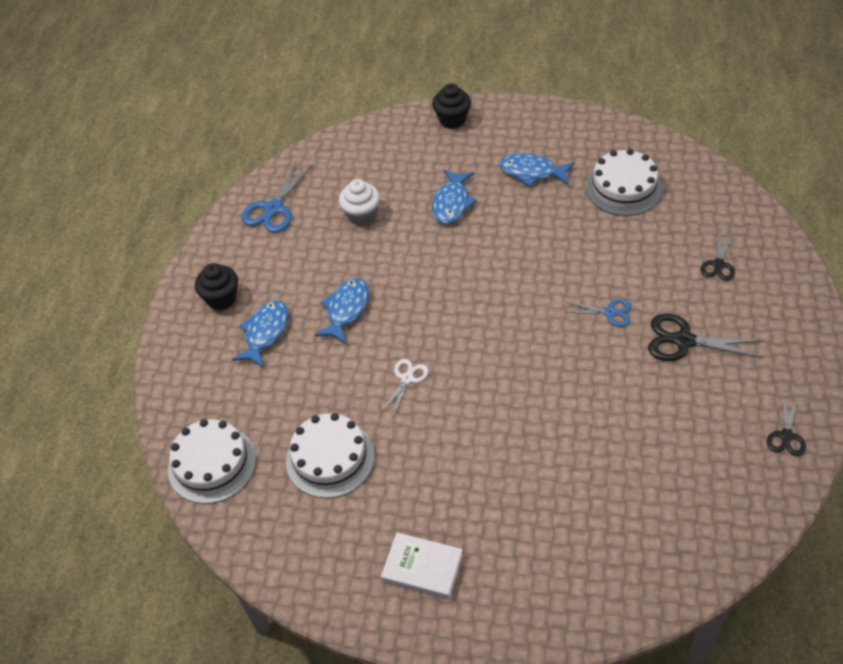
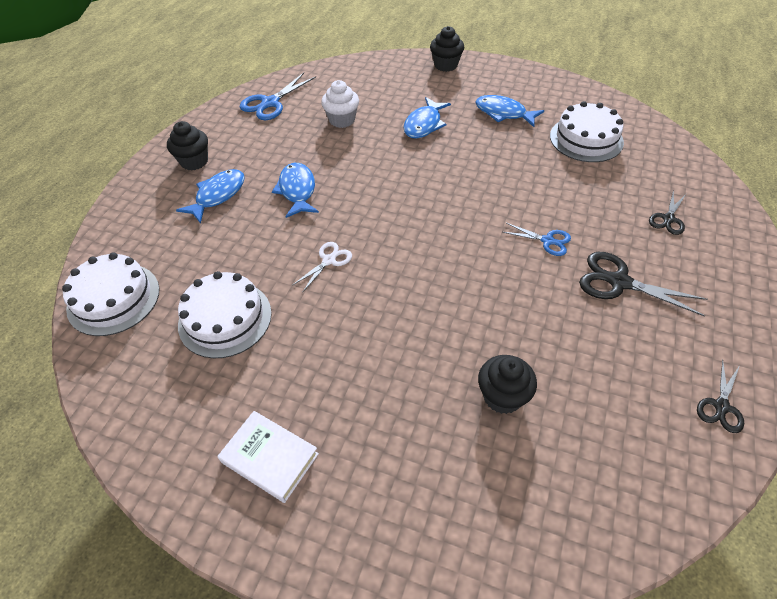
camera: 10 degrees right, 0 degrees up
blue fish [315,278,369,344] -> blue fish turned 45 degrees counterclockwise [272,163,319,218]
none -> black cupcake [478,355,537,414]

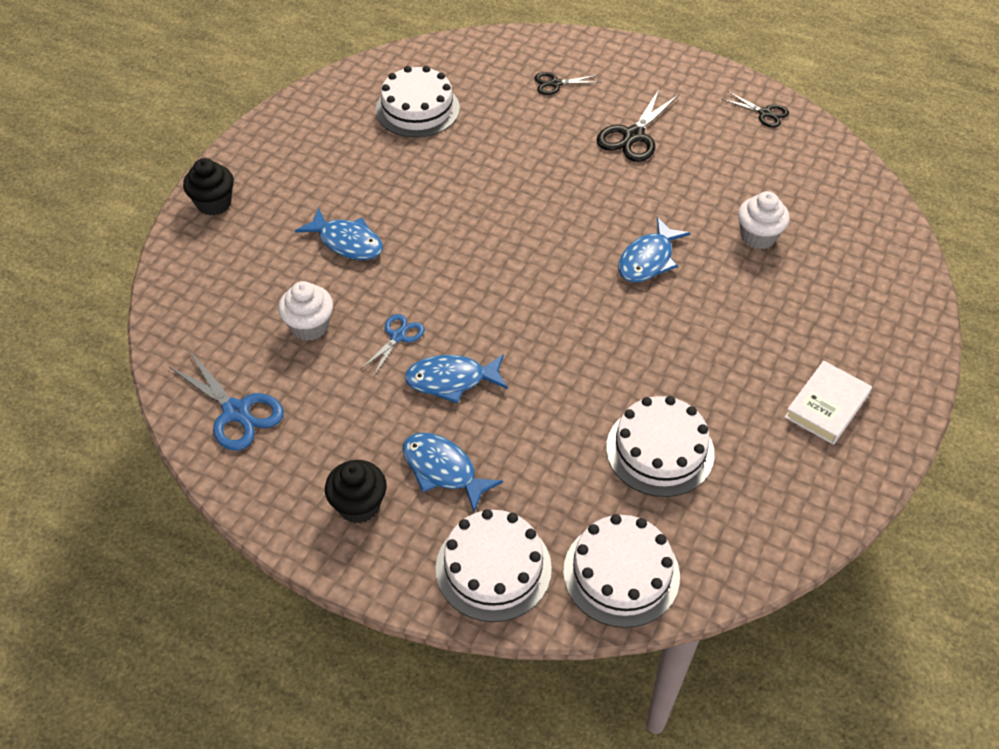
camera: 85 degrees left, 0 degrees up
white scissors [293,242,352,293] -> none
blue fish [475,95,544,127] -> blue fish moved to [619,217,690,282]
black cupcake [478,355,537,414] -> white cupcake [738,191,790,249]
blue scissors [503,223,571,256] -> blue scissors moved to [361,314,425,376]
black scissors [649,190,686,235] -> black scissors turned 135 degrees clockwise [534,72,601,95]
none -> white cake [436,509,552,622]

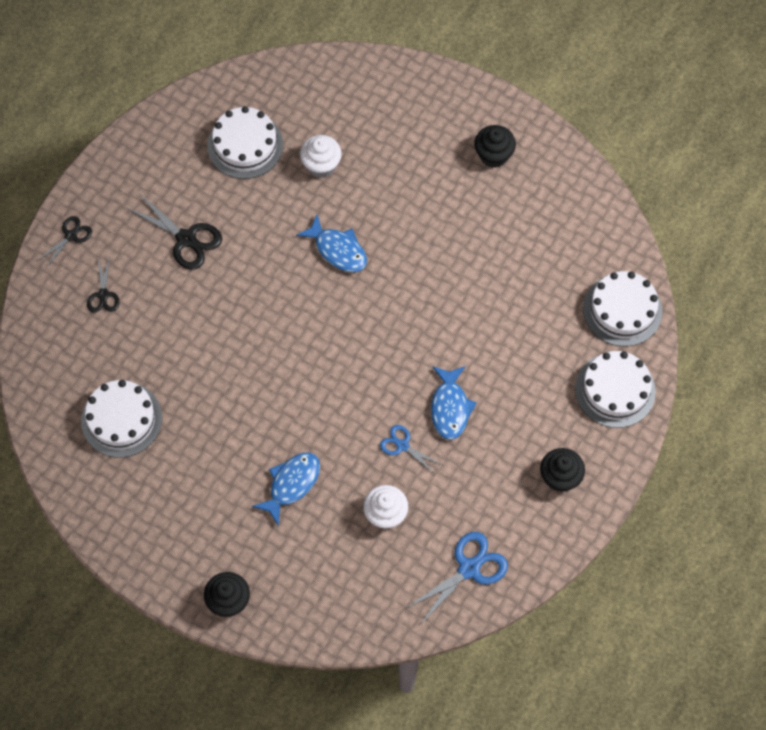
camera: 85 degrees left, 15 degrees up
blue fish [403,433,503,512] -> none
white cake [606,396,715,497] -> white cake moved to [208,106,283,179]
black scissors [722,91,789,128] -> black scissors moved to [37,216,92,268]
white book [785,361,872,445] -> black cupcake [474,125,516,168]

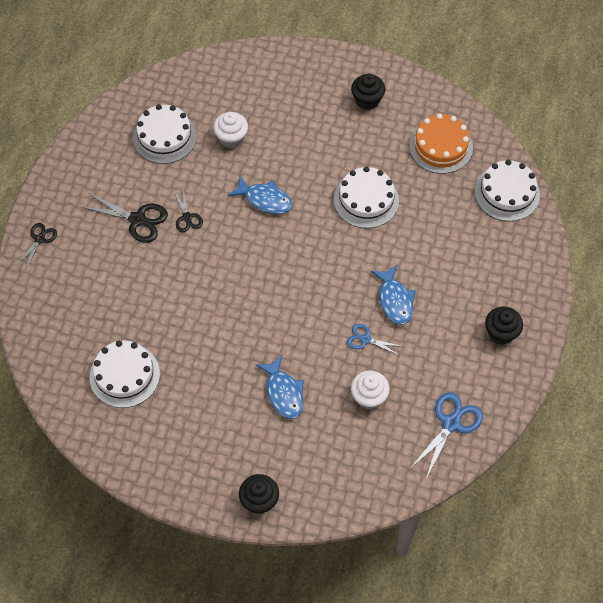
camera: 15 degrees left, 5 degrees down
black scissors [87,256,120,313] -> black scissors moved to [173,190,203,232]
blue fish [252,452,320,527] -> blue fish turned 135 degrees clockwise [256,355,304,419]
white cake [575,351,656,428] -> white cake moved to [334,166,399,228]
none -> orange cake [409,113,473,174]

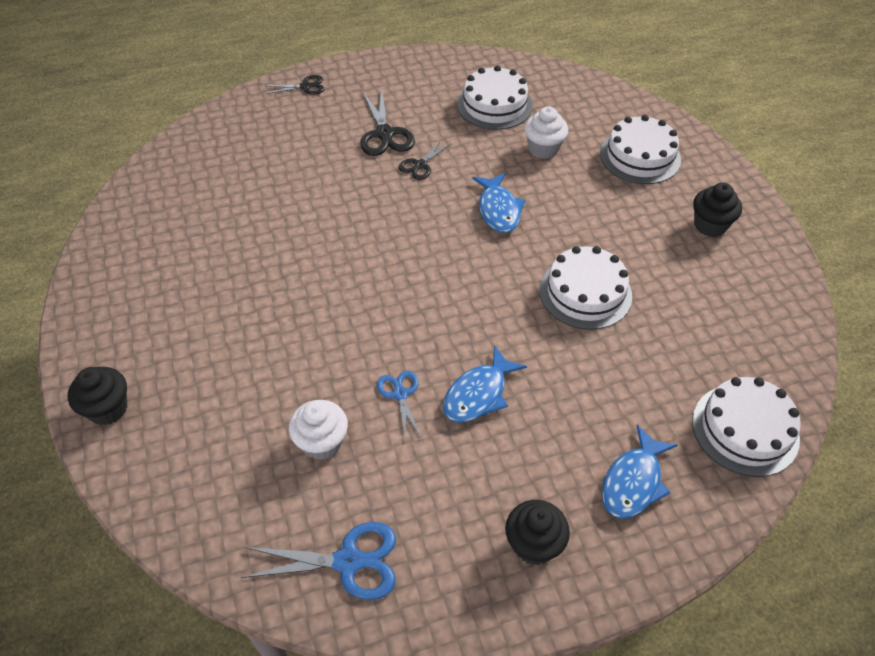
camera: 55 degrees right, 10 degrees down
white cake [90,341,160,408] -> white cake moved to [600,115,681,184]
blue fish [256,355,304,419] -> blue fish moved to [602,425,678,519]
orange cake [409,113,473,174] -> none

